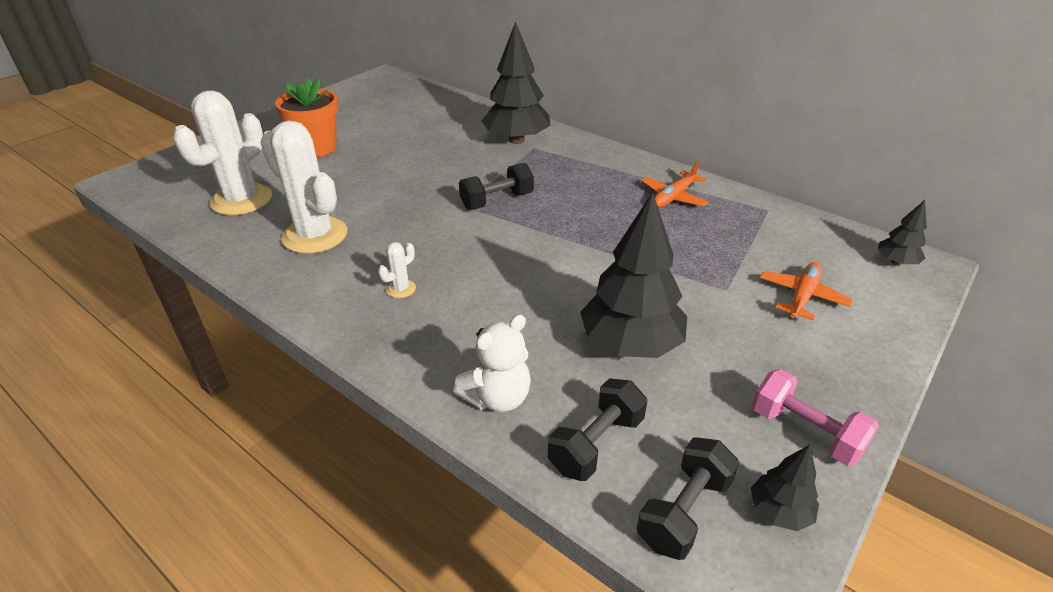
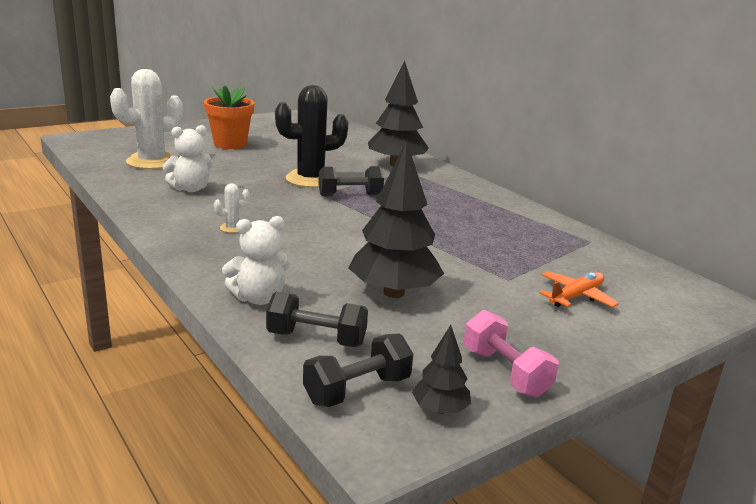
camera: 15 degrees right, 15 degrees down
white cactus [261,121,347,254] -> white teddy bear [162,125,213,192]
black dumbbell [548,378,647,481] -> black dumbbell turned 45 degrees clockwise [266,291,368,347]
orange plane [642,161,709,208] -> none
black tree [878,200,927,265] -> none
none -> black cactus [275,85,348,188]

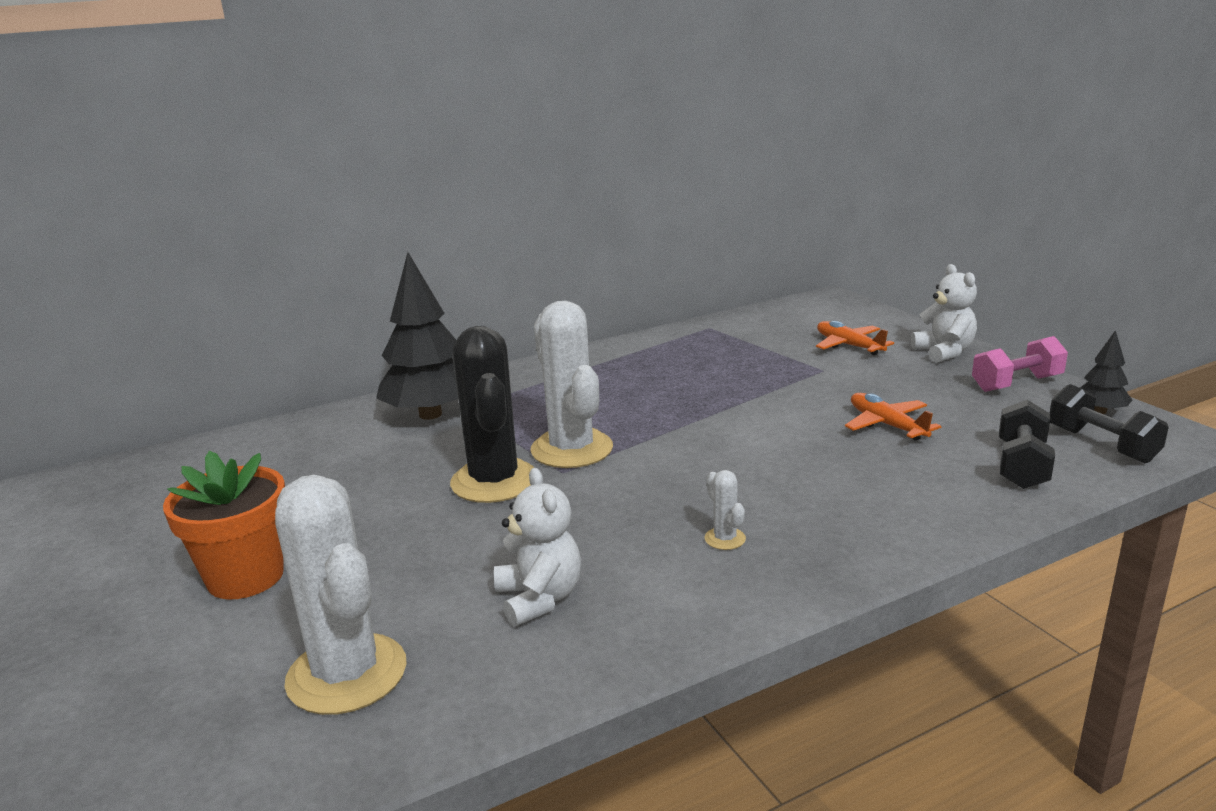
camera: 80 degrees left, 0 degrees up
white teddy bear [222,216,290,305] -> white teddy bear moved to [911,264,977,363]
black dumbbell [318,166,384,196] -> white cactus [531,301,613,468]
black tree [349,141,444,298] -> orange plane [845,393,942,441]

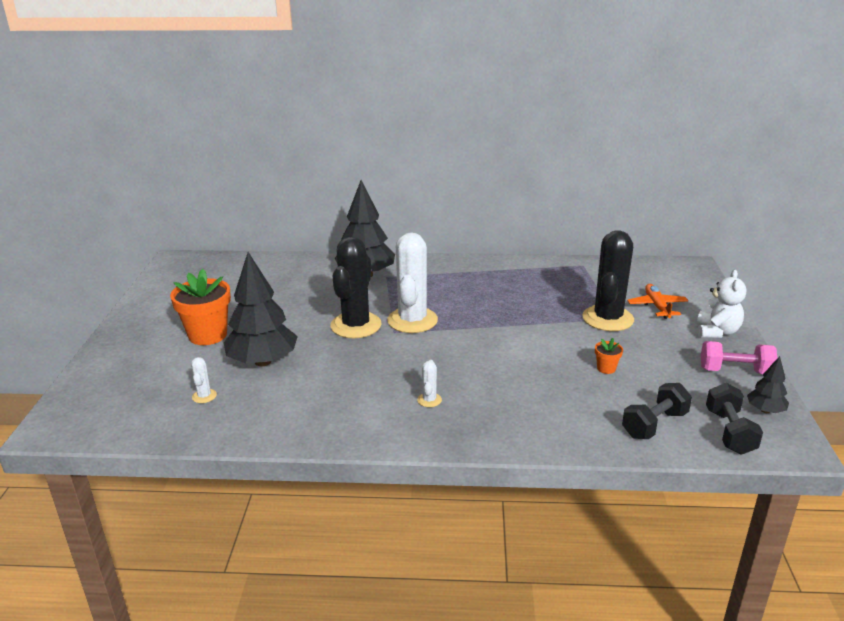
camera: 30 degrees right, 5 degrees up
white cactus [275,475,407,715] -> white cactus [191,357,217,403], size x0.41
white teddy bear [494,468,581,627] -> none
orange plane [845,393,942,441] -> orange flower pot [595,338,623,374]
none -> black tree [224,252,298,366]
none -> black cactus [583,230,634,331]

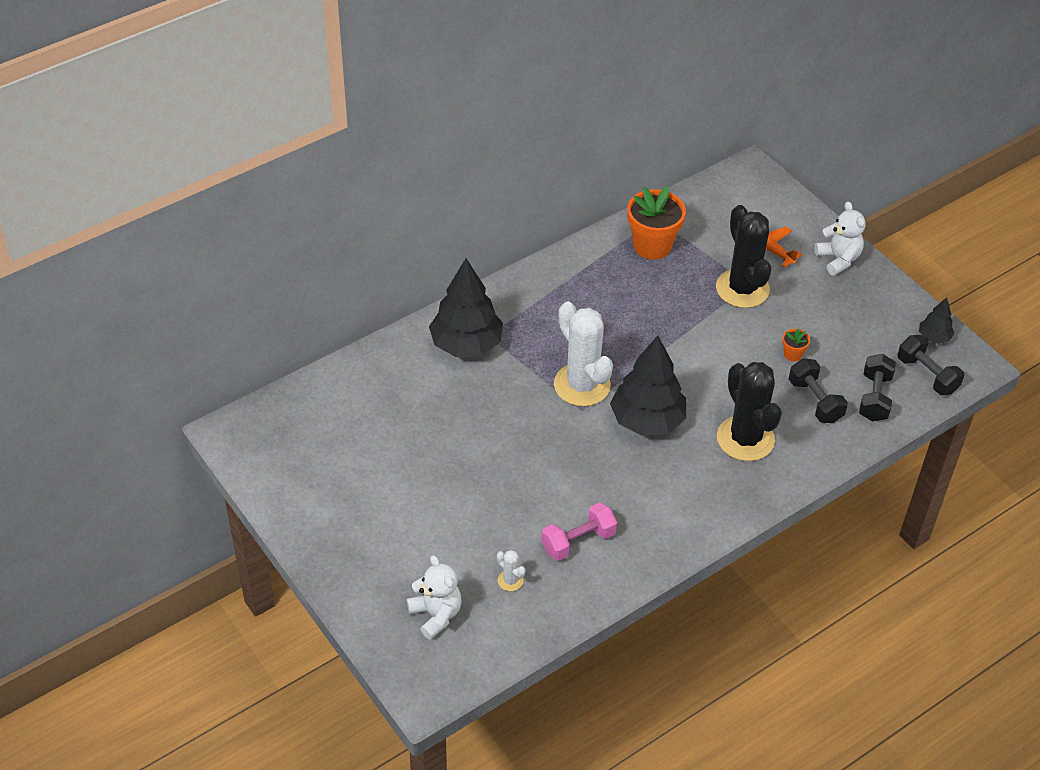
camera: 40 degrees left, 20 degrees up
orange flower pot [170,268,231,345] -> orange flower pot moved to [627,186,686,260]
black tree [224,252,298,366] -> black tree moved to [610,336,686,436]
black cactus [330,237,382,338] -> black cactus moved to [717,362,782,461]
white cactus [417,360,442,407] -> none
pink dumbbell [701,341,777,374] -> pink dumbbell moved to [541,502,617,561]
none -> white teddy bear [407,555,462,640]
none -> black dumbbell [789,358,848,423]

